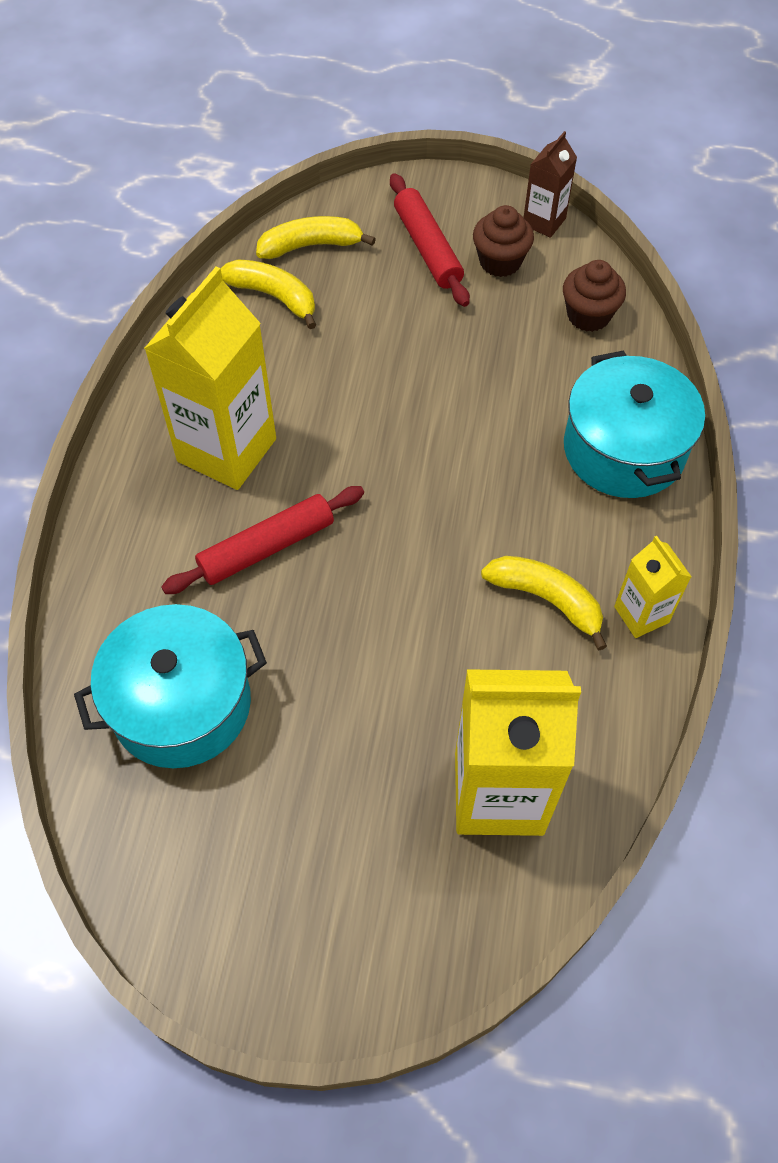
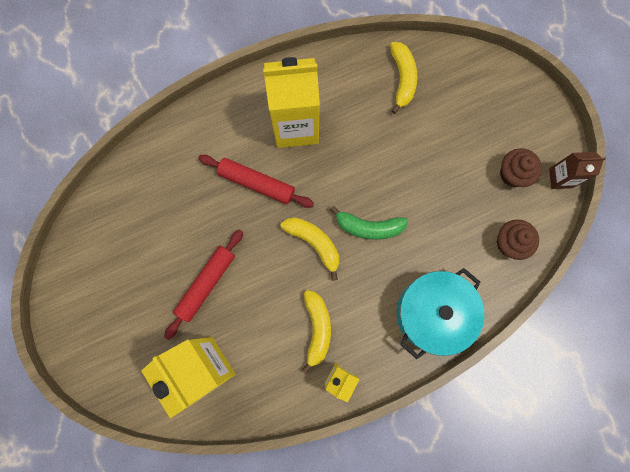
camera: 55 degrees right, 20 degrees up
turquoise pot [74,604,267,768] -> none
yellow banana [256,216,376,259] -> yellow banana moved to [281,218,339,280]
red rolling pin [390,173,470,307] -> red rolling pin moved to [164,229,243,340]
none -> green banana [330,206,408,240]

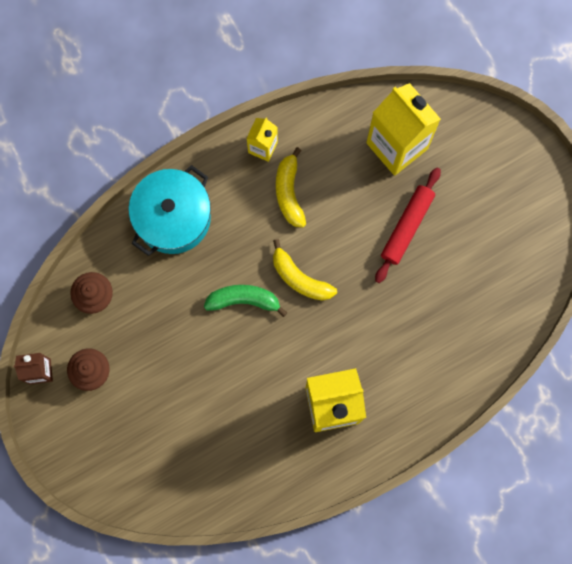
camera: 175 degrees right, 0 degrees up
red rolling pin [198,155,314,208] -> none
yellow banana [390,42,417,114] -> none

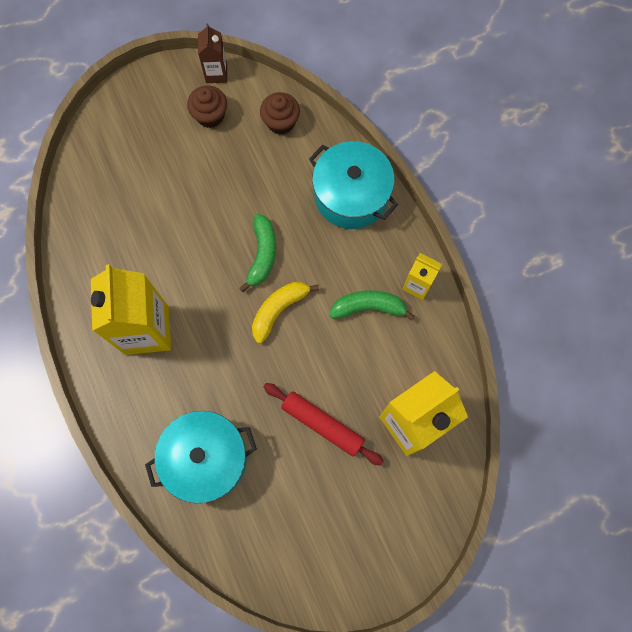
camera: 95 degrees right, 5 degrees down
yellow banana [276,147,306,228] -> green banana [330,291,415,321]
none -> turquoise pot [145,411,257,503]

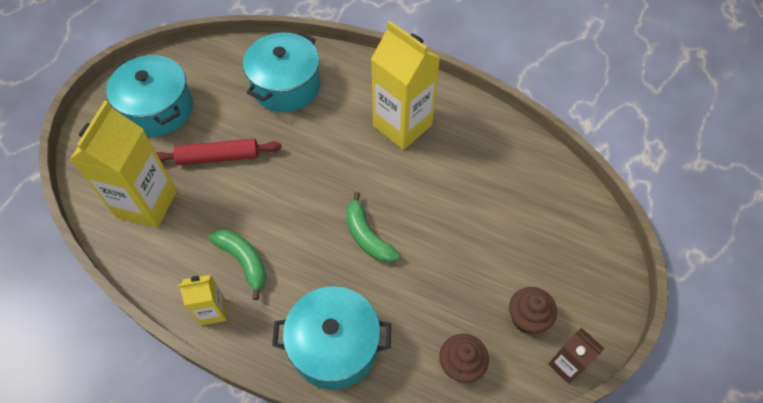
camera: 140 degrees right, 15 degrees down
yellow banana [252,282,319,344] -> none
green banana [330,291,415,321] -> green banana turned 90 degrees counterclockwise [208,229,266,300]
none -> turquoise pot [106,55,193,137]

